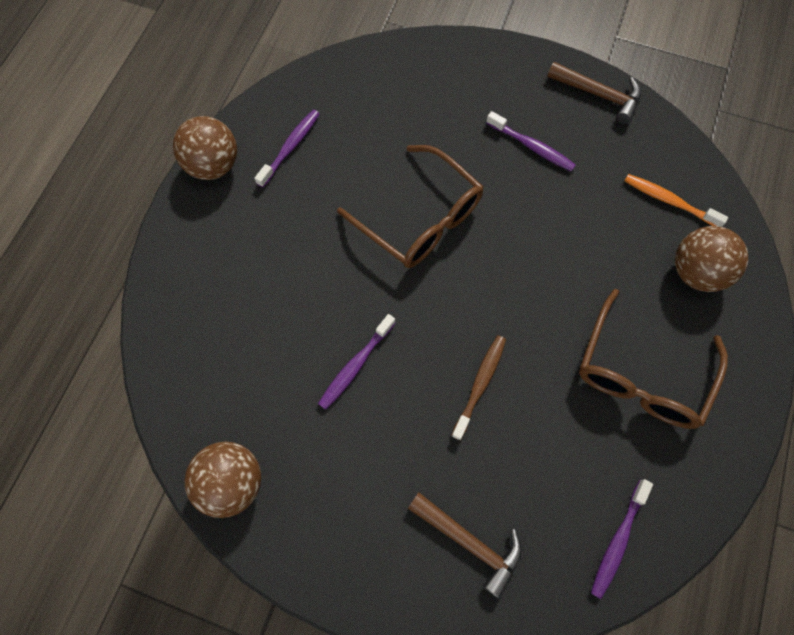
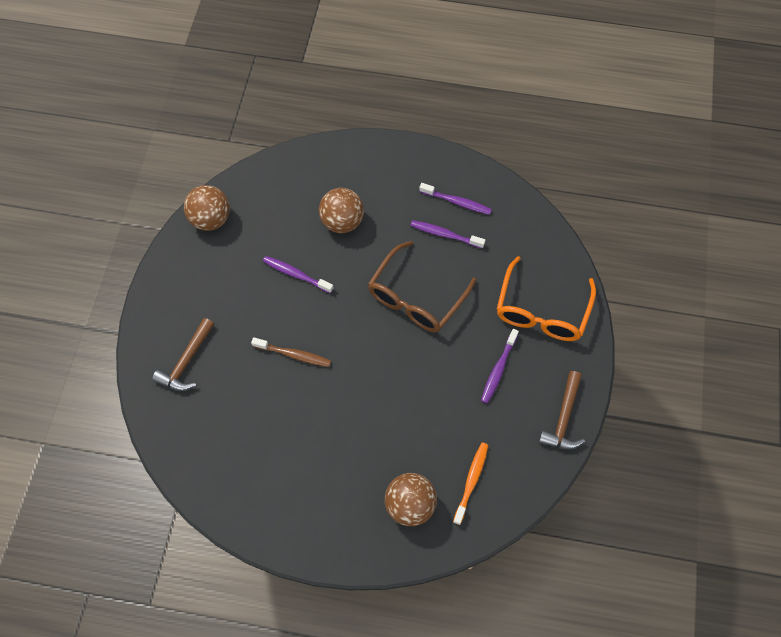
camera: 80 degrees right, 5 degrees down
brown ball [173,116,237,180] -> brown ball moved to [319,188,364,233]
brown glasses [579,289,728,429] -> none
purple toothbrush [591,479,653,599] -> purple toothbrush moved to [410,220,485,249]
none -> orange glasses [497,256,596,341]

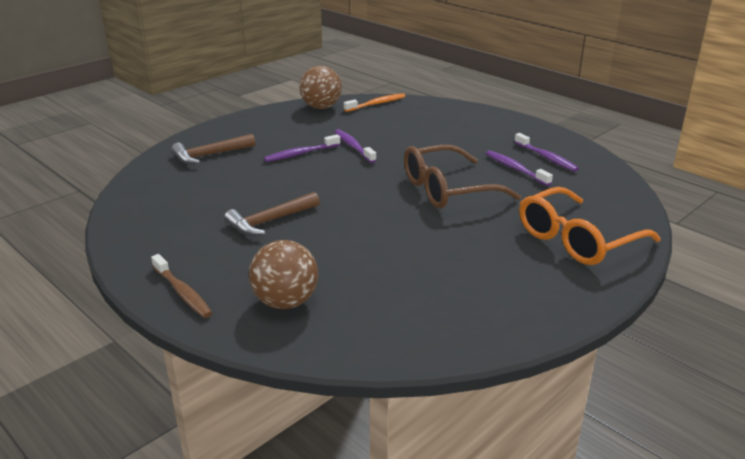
camera: 35 degrees right, 35 degrees down
brown toothbrush [251,337,331,367] -> brown toothbrush moved to [151,254,212,318]
brown ball [319,188,364,233] -> none
orange toothbrush [453,442,489,525] -> orange toothbrush moved to [344,94,405,112]
purple toothbrush [481,329,519,404] -> purple toothbrush moved to [264,134,340,162]
brown hammer [539,371,585,450] -> brown hammer moved to [224,192,320,236]

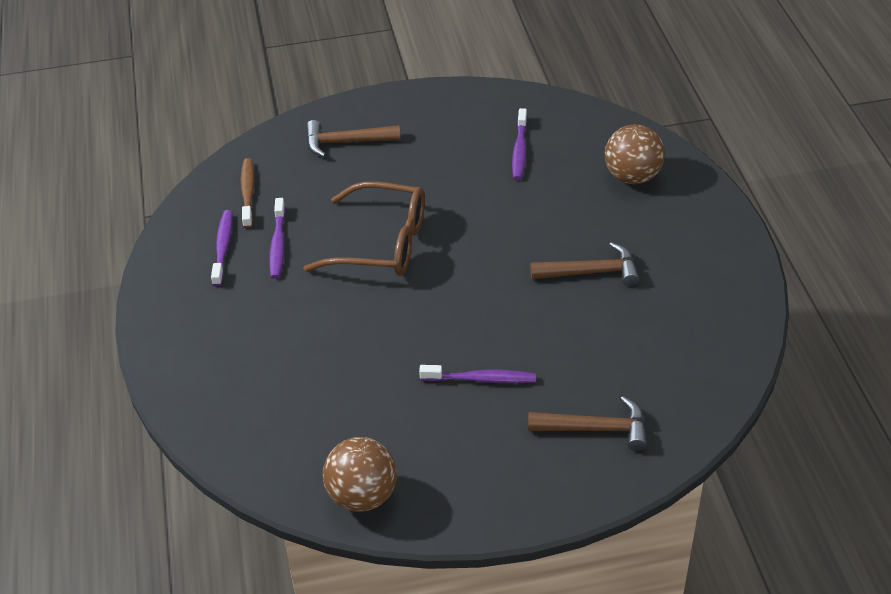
camera: 145 degrees left, 15 degrees up
brown toothbrush [151,254,212,318] -> brown toothbrush moved to [241,158,254,228]
purple toothbrush [335,129,377,163] -> purple toothbrush moved to [512,108,527,180]
orange toothbrush [344,94,405,112] -> none
orange glasses [519,187,661,265] -> brown hammer [306,120,400,157]

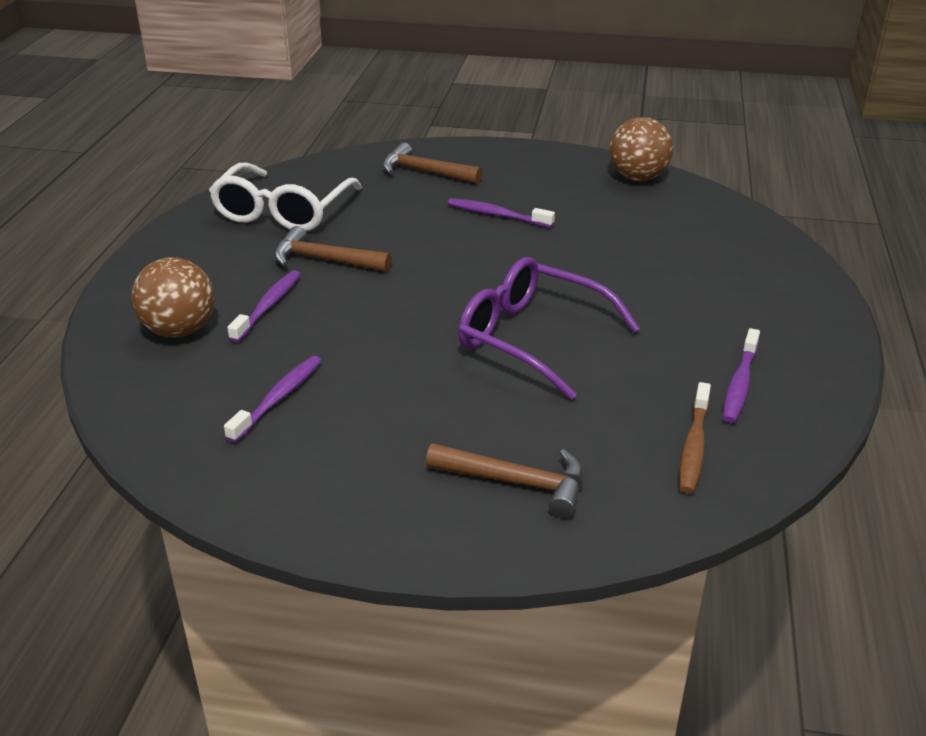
camera: 160 degrees left, 10 degrees down
purple toothbrush [269,198,286,279] -> purple toothbrush moved to [227,270,301,343]
brown glasses [303,181,425,276] -> purple glasses [458,257,640,400]
none -> white glasses [209,163,362,231]

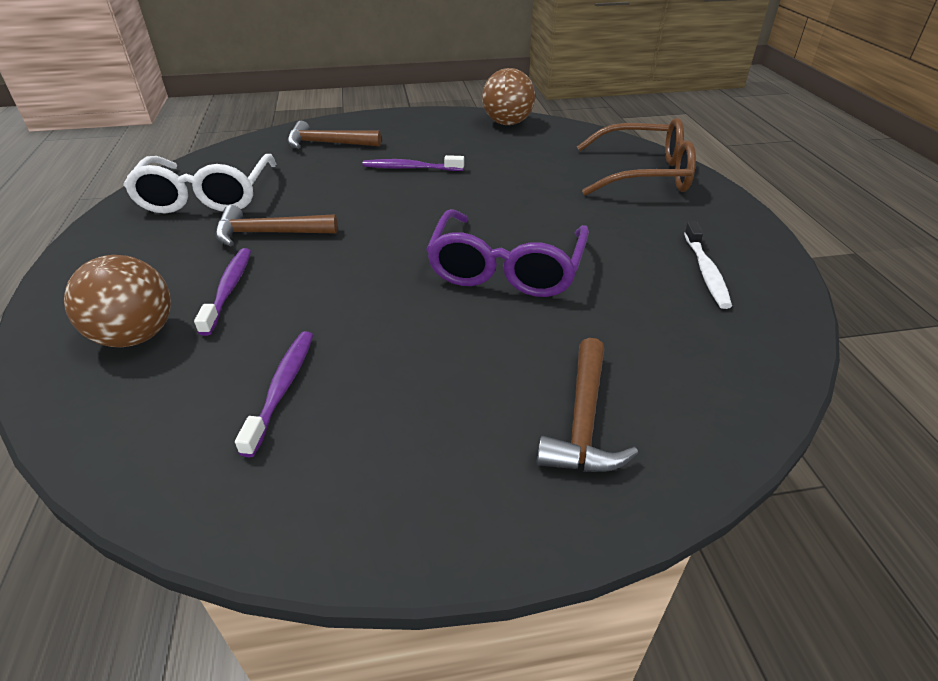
camera: 20 degrees left, 5 degrees up
brown hammer [426,443,583,518] -> brown hammer turned 105 degrees clockwise [536,338,638,472]
purple glasses [458,257,640,400] -> purple glasses turned 90 degrees counterclockwise [426,209,589,297]
brown toothbrush [679,382,711,493] -> none
purple toothbrush [722,328,760,423] -> white toothbrush [684,222,732,309]
none -> brown glasses [577,118,696,196]

